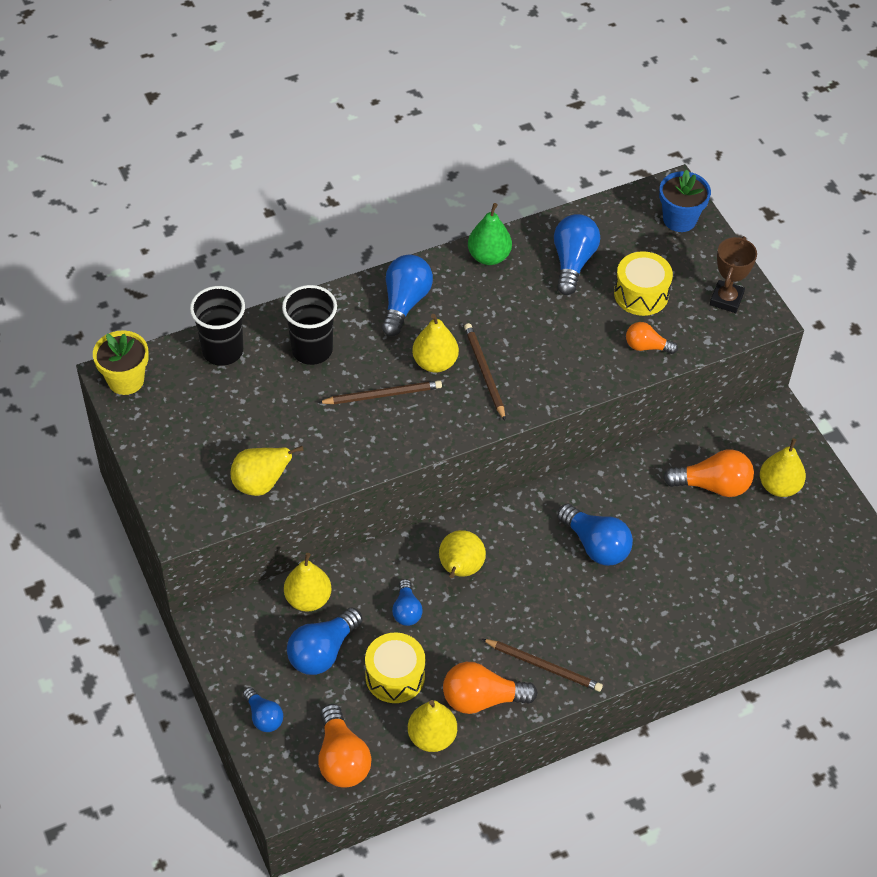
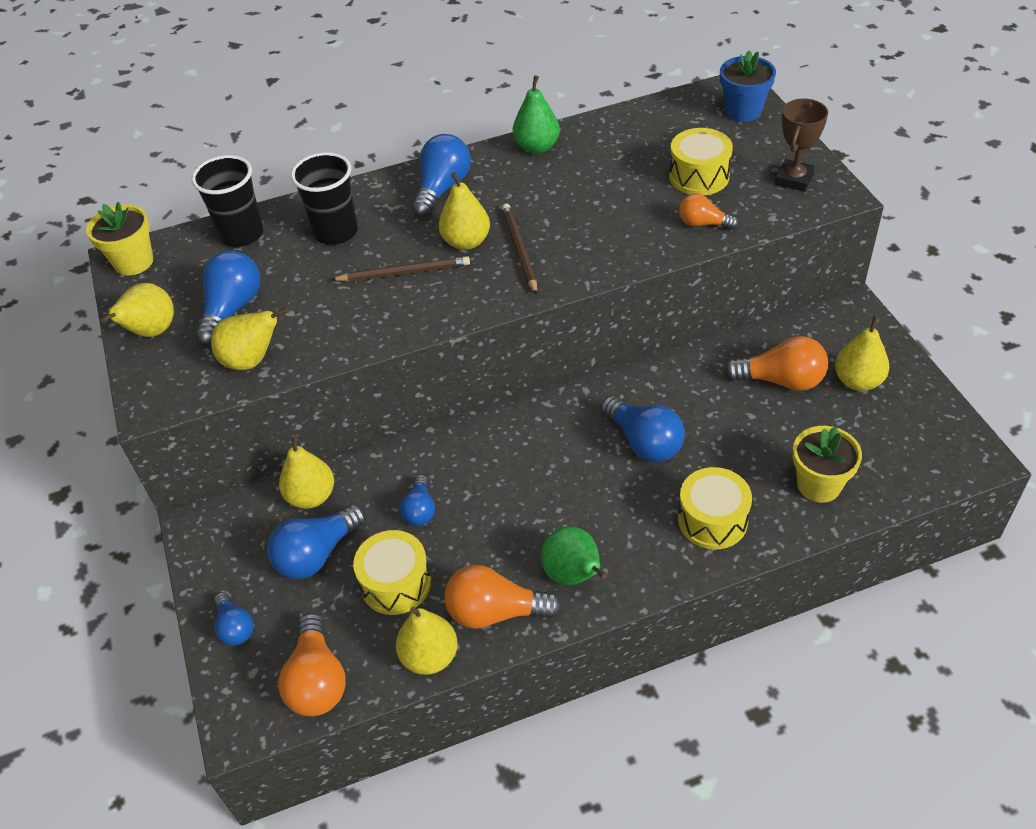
camera: 10 degrees right, 5 degrees down
yellow pear [439,530,486,578] -> yellow pear moved to [101,283,174,337]
brown pencil [482,639,603,692] -> green pear [541,526,607,585]
blue light bulb [554,214,600,295] -> blue light bulb moved to [195,251,260,346]
none -> yellow drum [678,467,752,550]
none -> yellow flower pot [793,426,862,503]

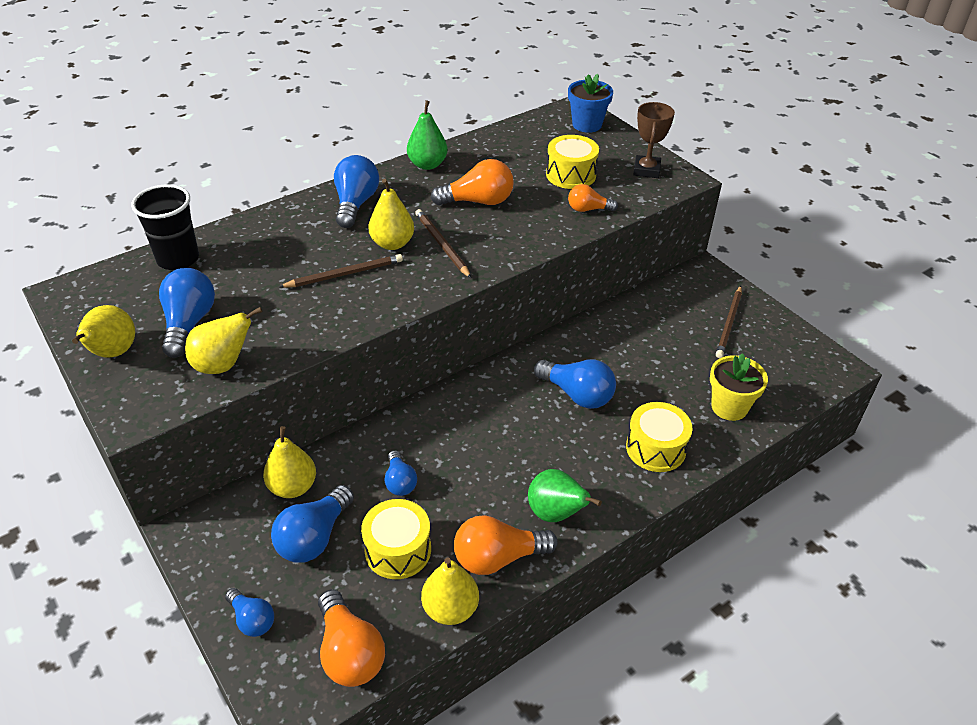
camera: 20 degrees left, 5 degrees down
yellow flower pot [86,202,153,276] -> none
black cup [291,152,358,245] -> none
orange light bulb [724,336,828,391] -> orange light bulb moved to [431,159,514,205]
yellow pear [835,316,889,391] -> brown pencil [716,286,742,358]

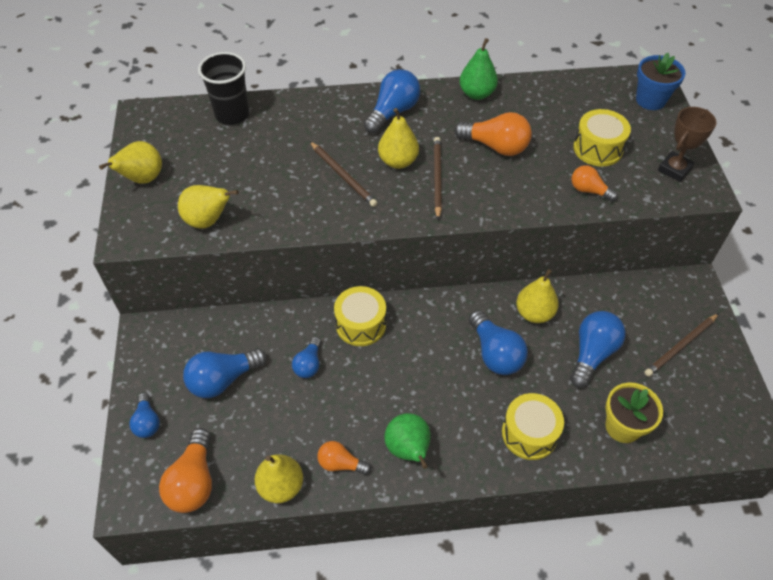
camera: 30 degrees right, 10 degrees up
blue light bulb [159,268,215,358] -> blue light bulb moved to [570,311,626,388]
yellow pear [263,426,316,498] -> yellow pear moved to [516,269,559,323]
brown pencil [279,254,403,288] -> brown pencil turned 45 degrees clockwise [310,142,377,207]
yellow drum [361,499,431,579] -> yellow drum moved to [334,286,386,346]
orange light bulb [454,515,558,575] -> orange light bulb [317,441,371,475], size x0.60

